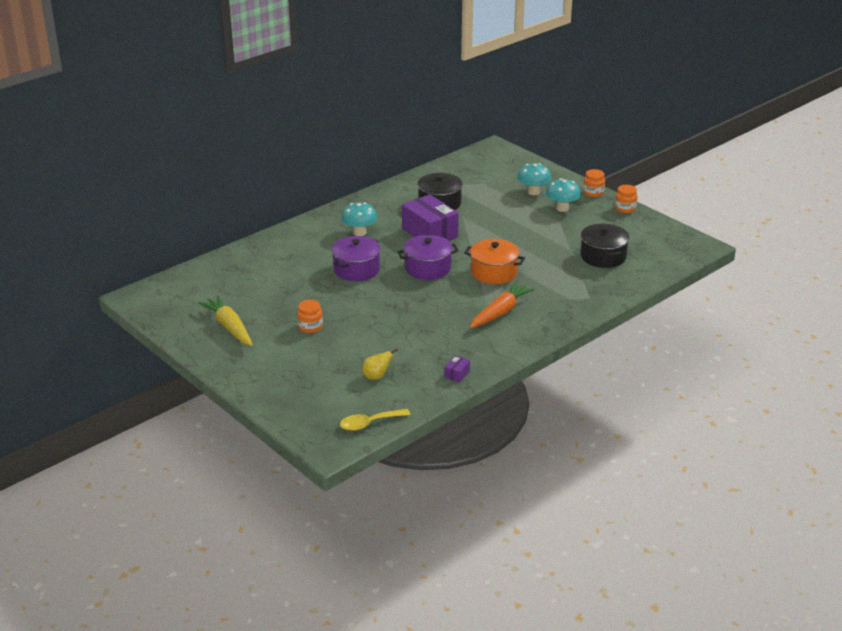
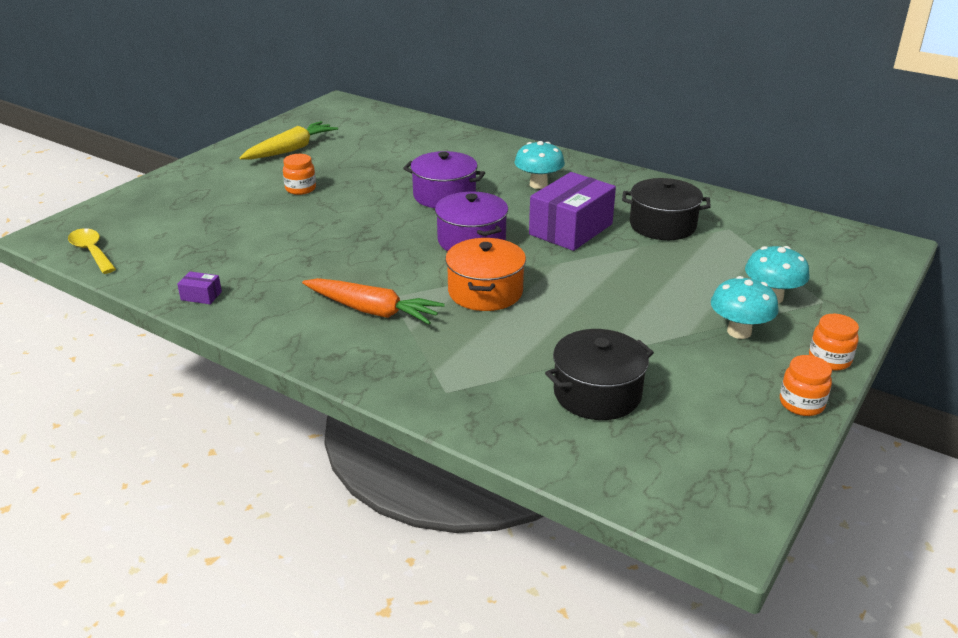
camera: 75 degrees right, 0 degrees up
yellow pear [362,349,398,380] -> none

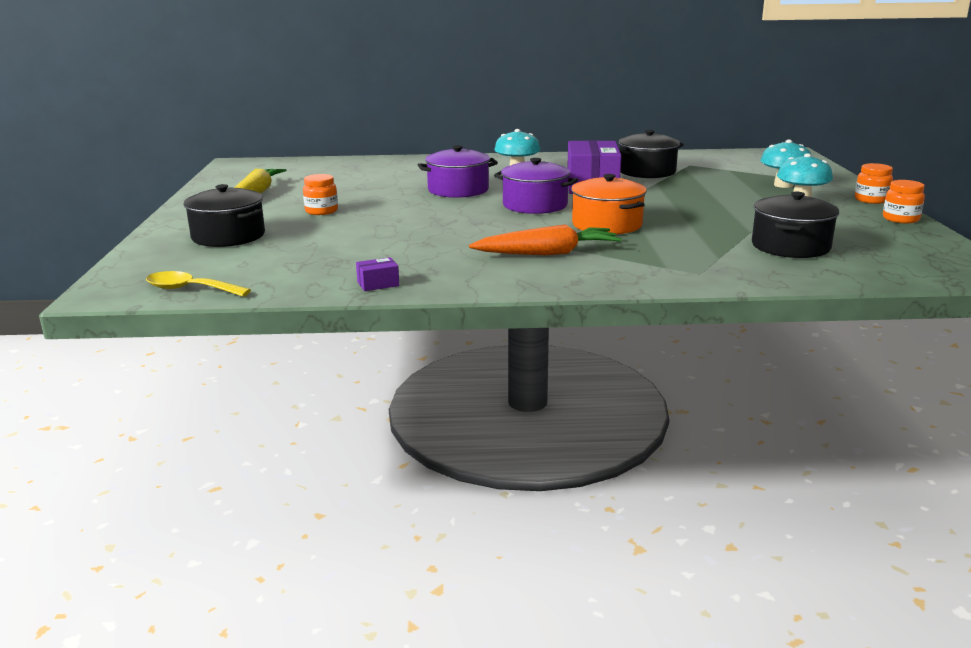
camera: 35 degrees left, 10 degrees down
none -> black pot [183,184,265,247]

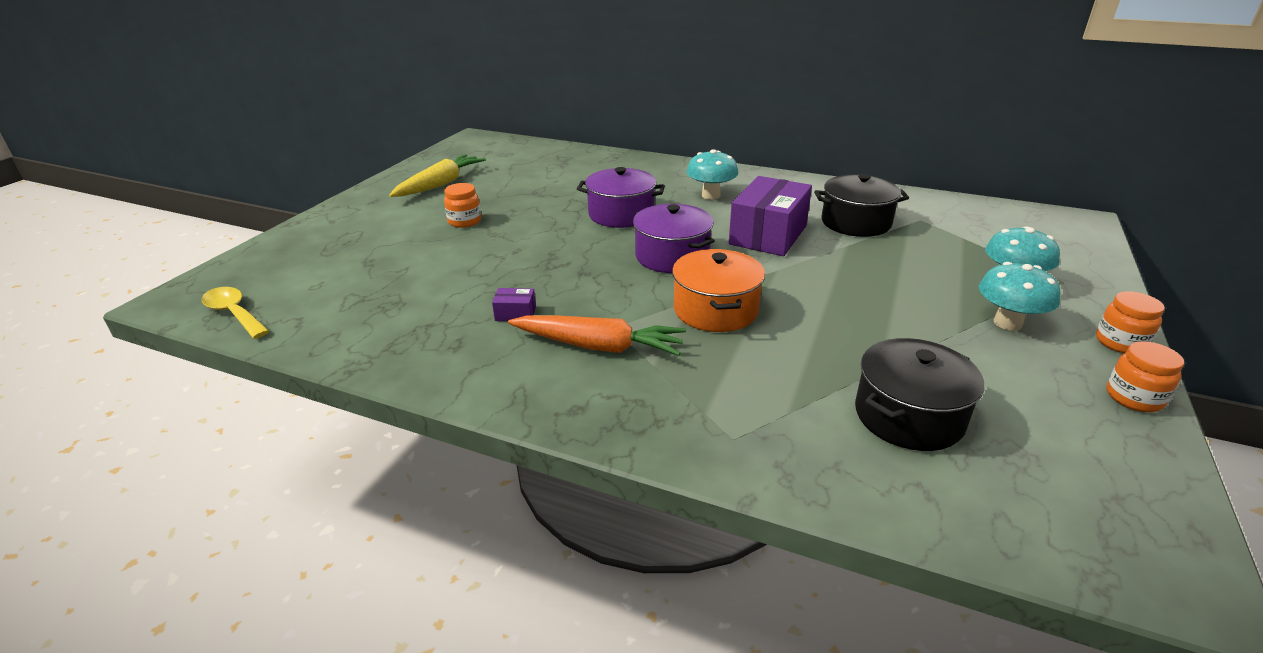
camera: 25 degrees right, 10 degrees up
black pot [183,184,265,247] -> none
purple box [356,257,399,291] -> purple box moved to [492,288,536,321]

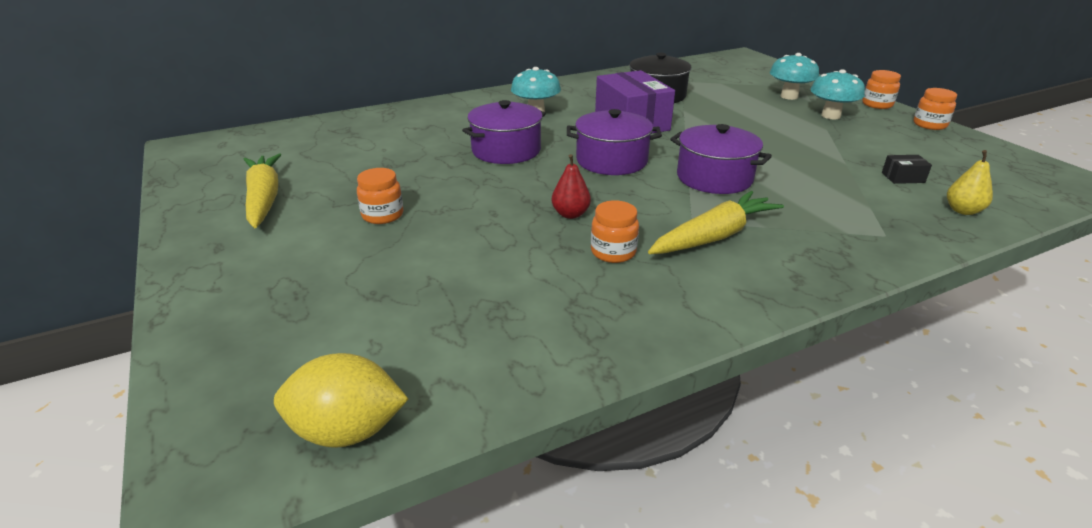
camera: 50 degrees left, 0 degrees up
yellow spoon [202,287,269,339] -> yellow lemon [274,353,408,448]
purple box [492,288,536,321] -> orange jar [591,200,639,263]
orange carrot [508,315,686,356] -> yellow carrot [648,191,784,254]
orange pot [672,249,765,332] -> purple pot [670,124,772,194]
black pot [855,338,984,451] -> black box [882,155,932,184]
none -> red pear [552,154,591,219]
none -> yellow pear [947,150,993,215]

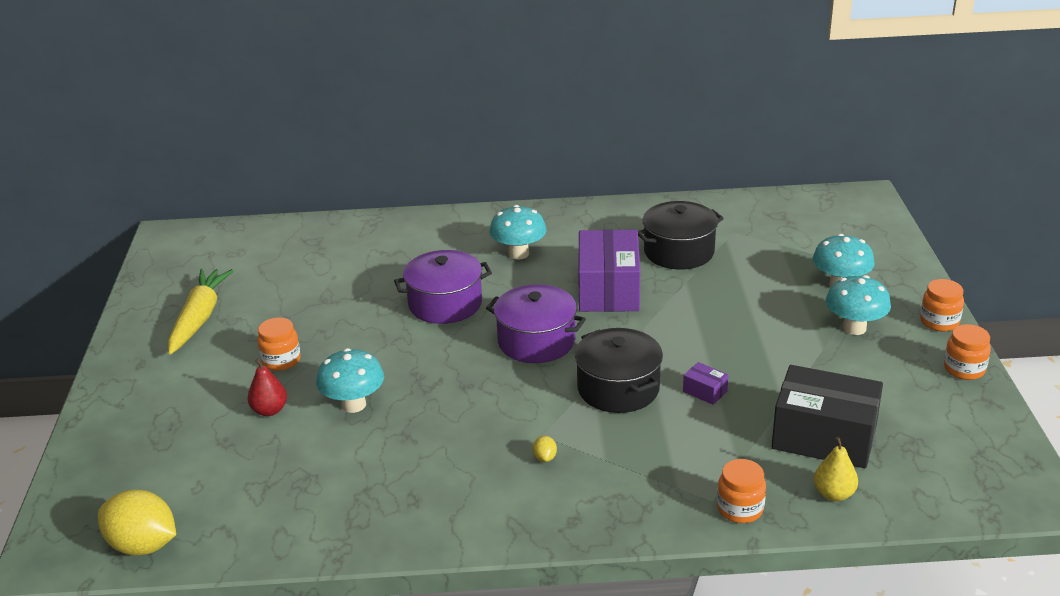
camera: 25 degrees right, 0 degrees up
red pear [552,154,591,219] -> red pear moved to [247,359,287,416]
orange jar [591,200,639,263] -> orange jar moved to [717,459,766,523]
yellow carrot [648,191,784,254] -> yellow lemon [533,436,557,462]
purple pot [670,124,772,194] -> black pot [575,328,663,413]
black box [882,155,932,184] -> black box [772,365,883,468], size x2.46
none -> turquoise mushroom [316,348,384,413]
none -> purple box [683,362,729,405]

